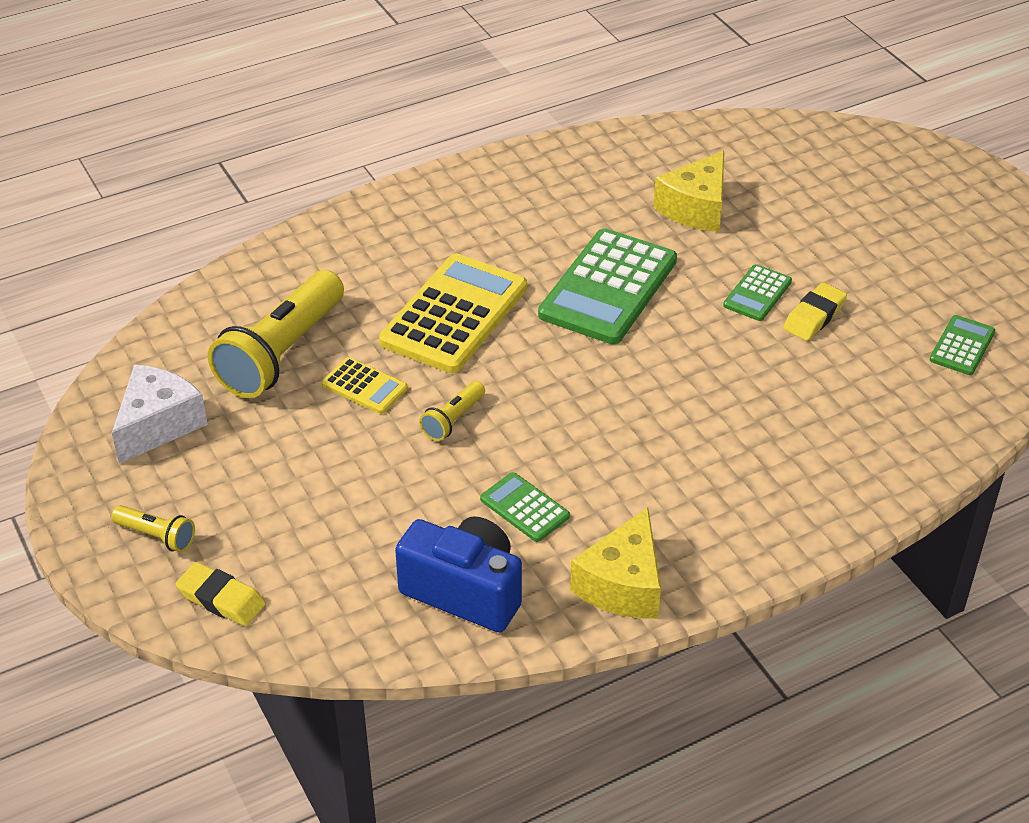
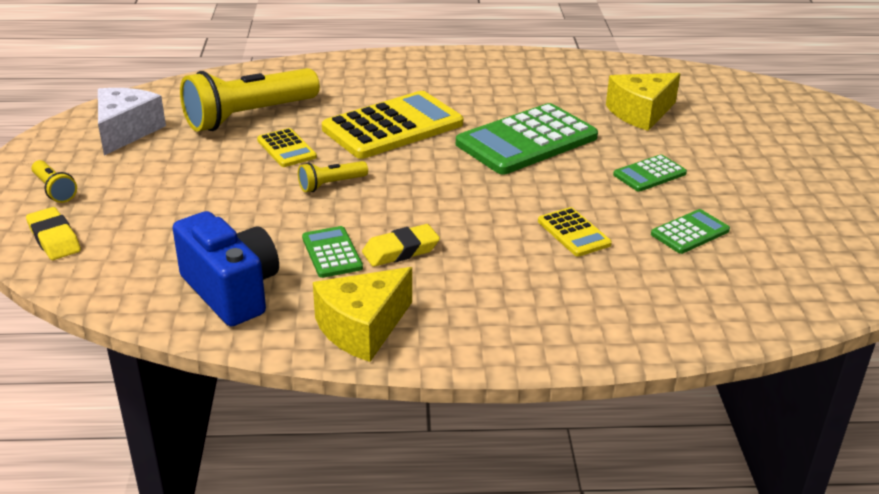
camera: 25 degrees right, 10 degrees down
white cheese [112,365,208,464] -> white cheese turned 45 degrees counterclockwise [98,88,166,155]
yellow eraser [783,282,847,341] -> yellow eraser moved to [362,224,440,267]
green calculator [930,315,995,375] -> green calculator moved to [651,209,730,254]
none -> yellow calculator [538,207,612,257]

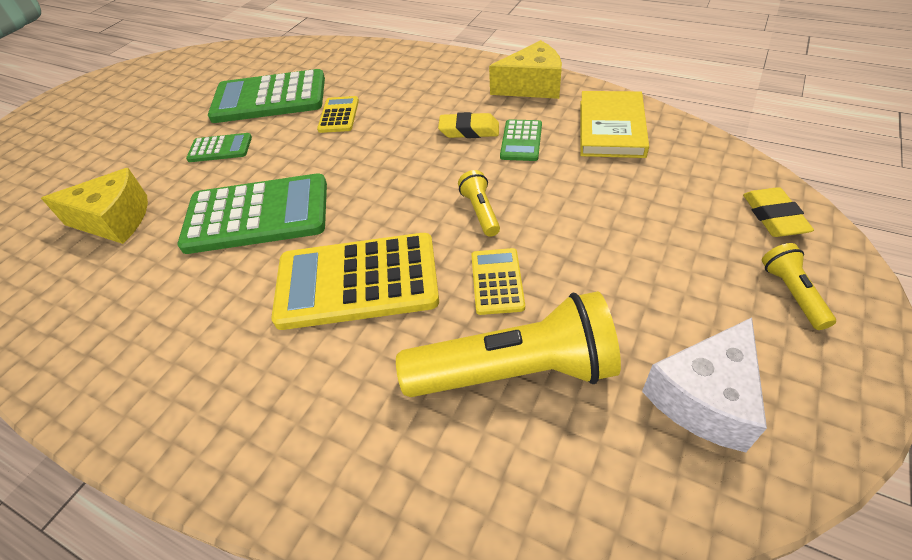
camera: 145 degrees left, 15 degrees up
blue camera [173,211,279,326] -> yellow book [580,91,649,158]
yellow flashlight [298,161,368,192] -> yellow flashlight turned 105 degrees counterclockwise [458,170,500,237]
green calculator [651,209,730,254] -> green calculator [208,69,325,123], size x2.05

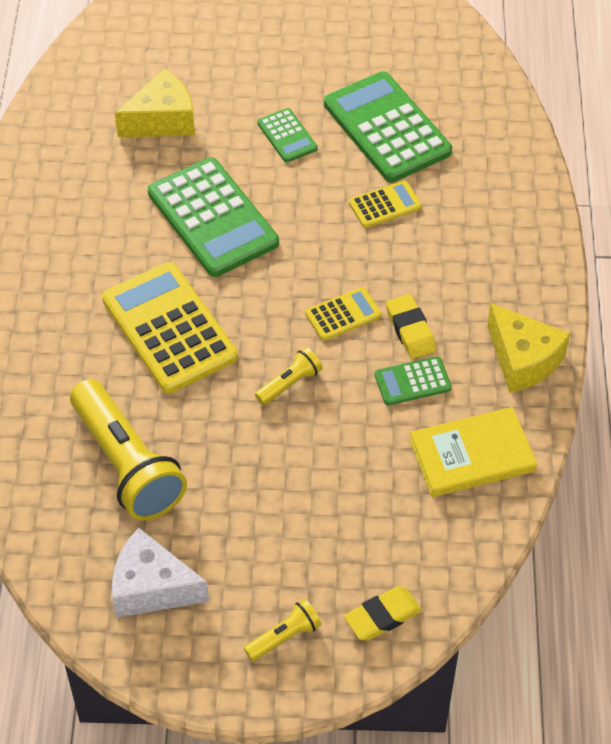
camera: 60 degrees right, 5 degrees up
yellow cheese [41,168,148,244] -> yellow cheese turned 90 degrees counterclockwise [115,69,195,137]
yellow calculator [471,248,525,315] -> yellow calculator moved to [305,287,382,341]

